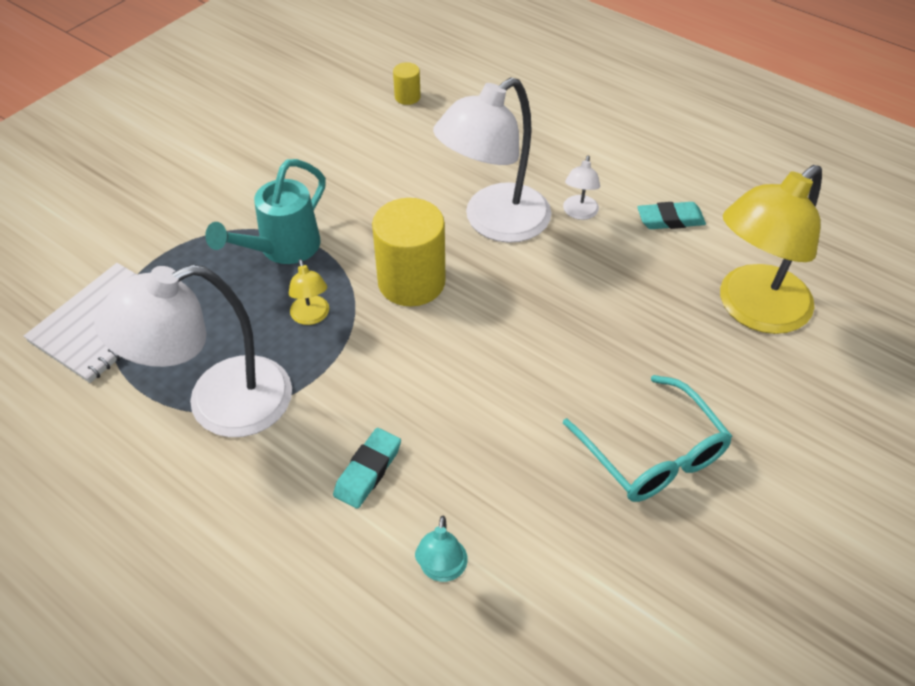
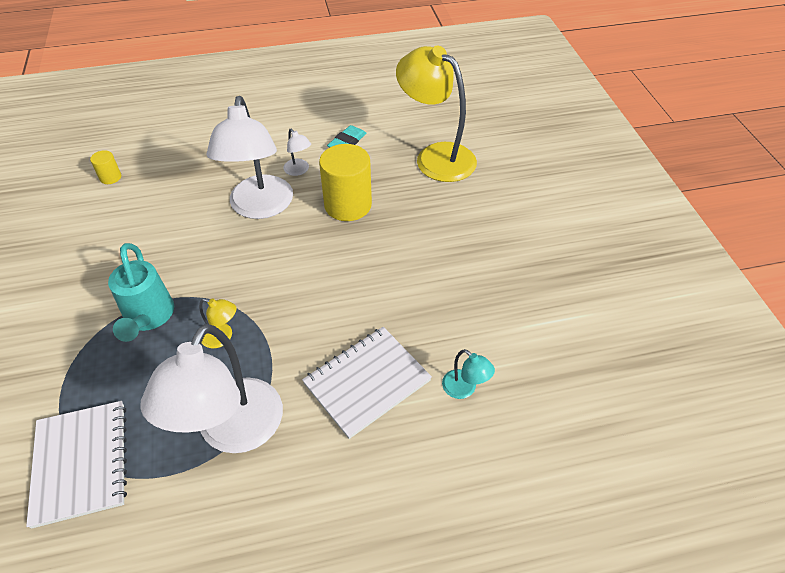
camera: 50 degrees left, 0 degrees up
turquoise eraser [333,428,401,509] -> white notebook [302,327,432,439]
yellow cylinder [372,198,446,306] -> yellow cylinder moved to [319,144,372,221]
turquoise glasses [563,375,732,502] -> none
yellow lamp [720,165,822,334] -> yellow lamp turned 135 degrees clockwise [396,46,477,182]

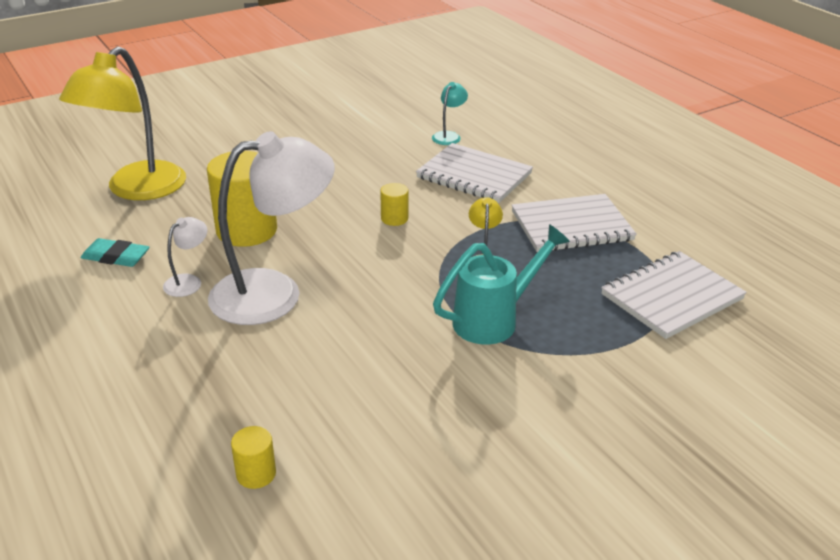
camera: 110 degrees left, 15 degrees down
white lamp [140,324,283,453] -> white notebook [512,194,637,252]
none -> yellow cylinder [380,183,409,226]

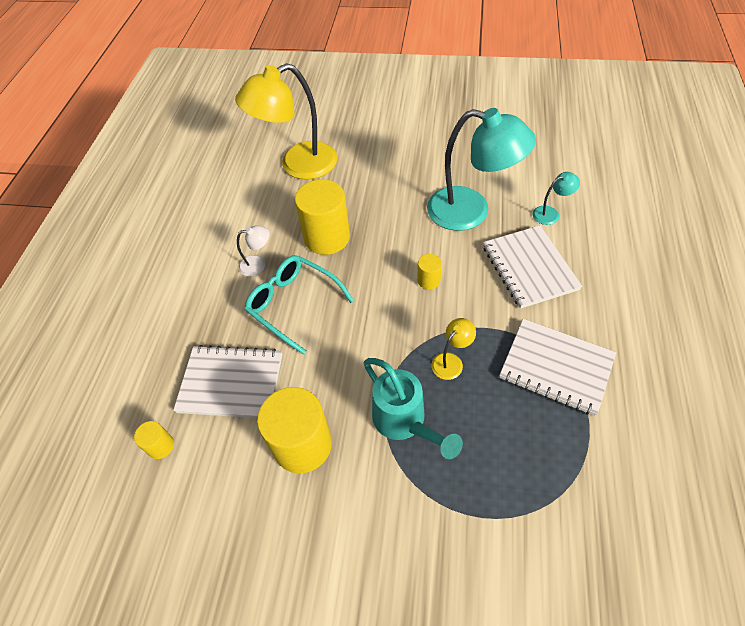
camera: 45 degrees right, 20 degrees up
turquoise eraser [81,238,149,267] -> none
white lamp [208,131,335,325] -> turquoise glasses [245,255,354,355]
turquoise watering can [433,224,570,344] -> turquoise watering can turned 45 degrees clockwise [364,358,463,459]
white notebook [601,251,747,339] -> white notebook moved to [173,345,283,418]
none -> yellow cylinder [257,387,332,473]
none -> turquoise lamp [427,108,536,231]

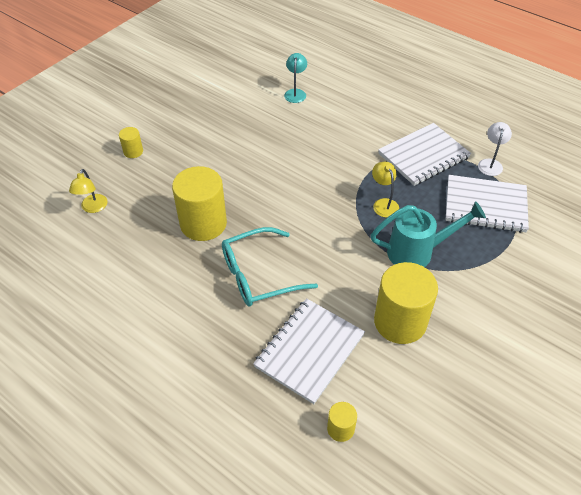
camera: 65 degrees left, 5 degrees down
yellow lamp [235,63,337,180] -> yellow lamp [69,169,108,213], size x0.42
white lamp [237,225,270,276] -> white lamp moved to [478,122,512,176]
yellow cylinder [417,254,442,289] -> yellow cylinder moved to [119,127,143,158]
turquoise lamp [427,108,536,231] -> none
white notebook [483,225,583,309] -> white notebook moved to [446,175,529,233]

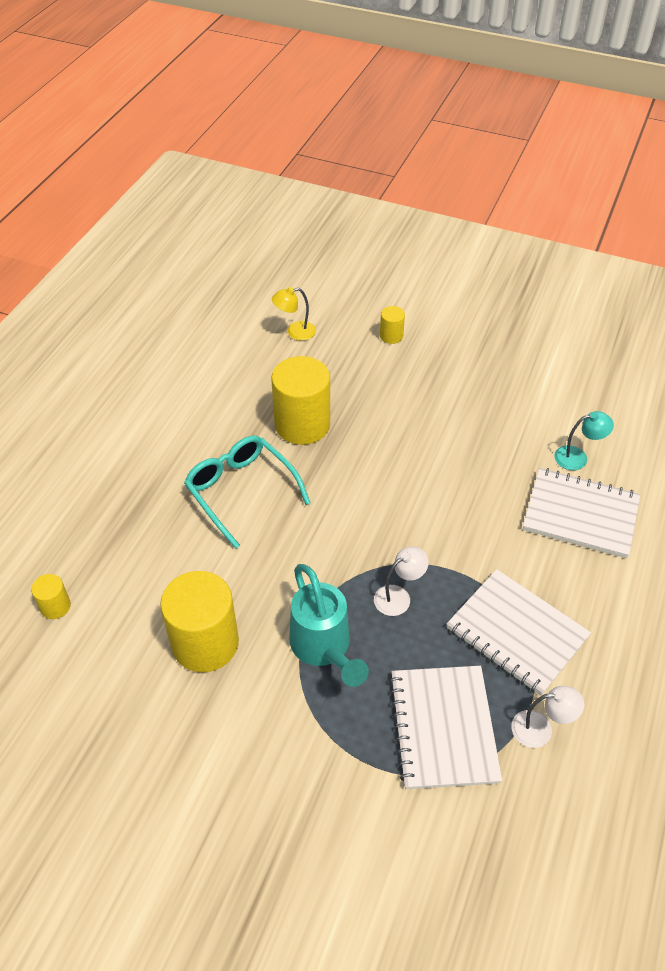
camera: 75 degrees right, 0 degrees up
white notebook [253,298,365,404] -> white notebook moved to [523,468,641,558]
yellow lamp [372,162,399,218] -> white lamp [374,547,429,616]

